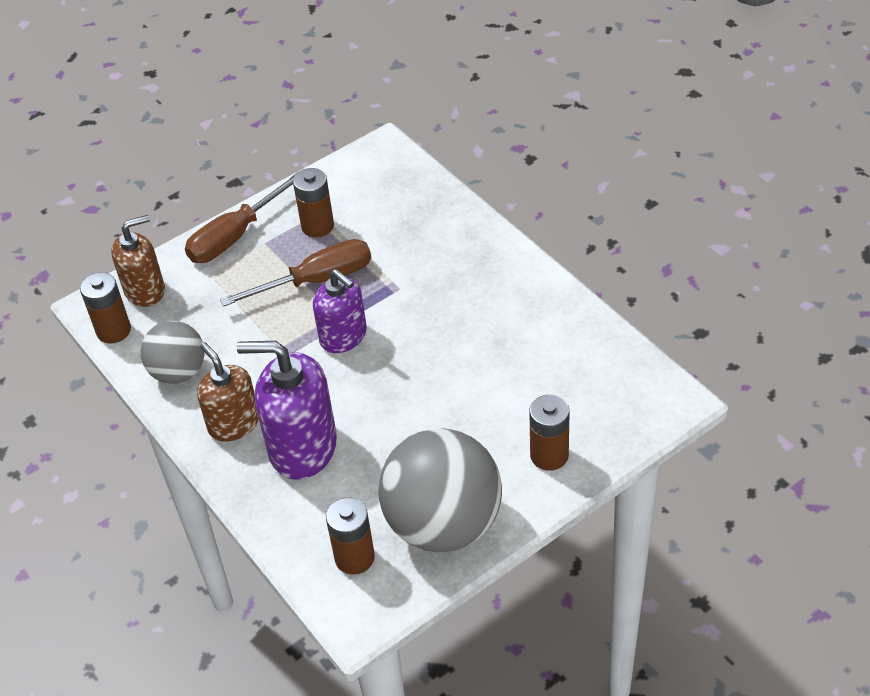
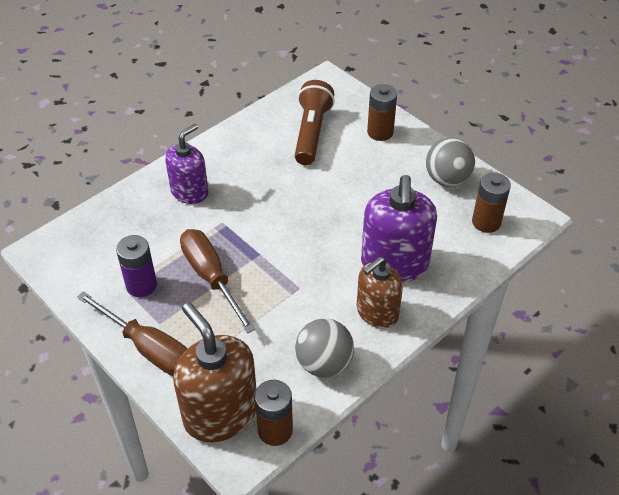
camera: 100 degrees left, 0 degrees up
brown soap dispenser [111,215,165,307] -> brown soap dispenser [173,303,256,442], size x1.52
brown battery [293,168,334,237] -> purple battery [116,235,157,297]
purple soap dispenser [313,269,367,353] -> purple soap dispenser moved to [165,124,208,204]
grey ball [378,428,502,552] -> grey ball [426,138,475,187], size x0.57
none -> brown flashlight [295,80,335,165]

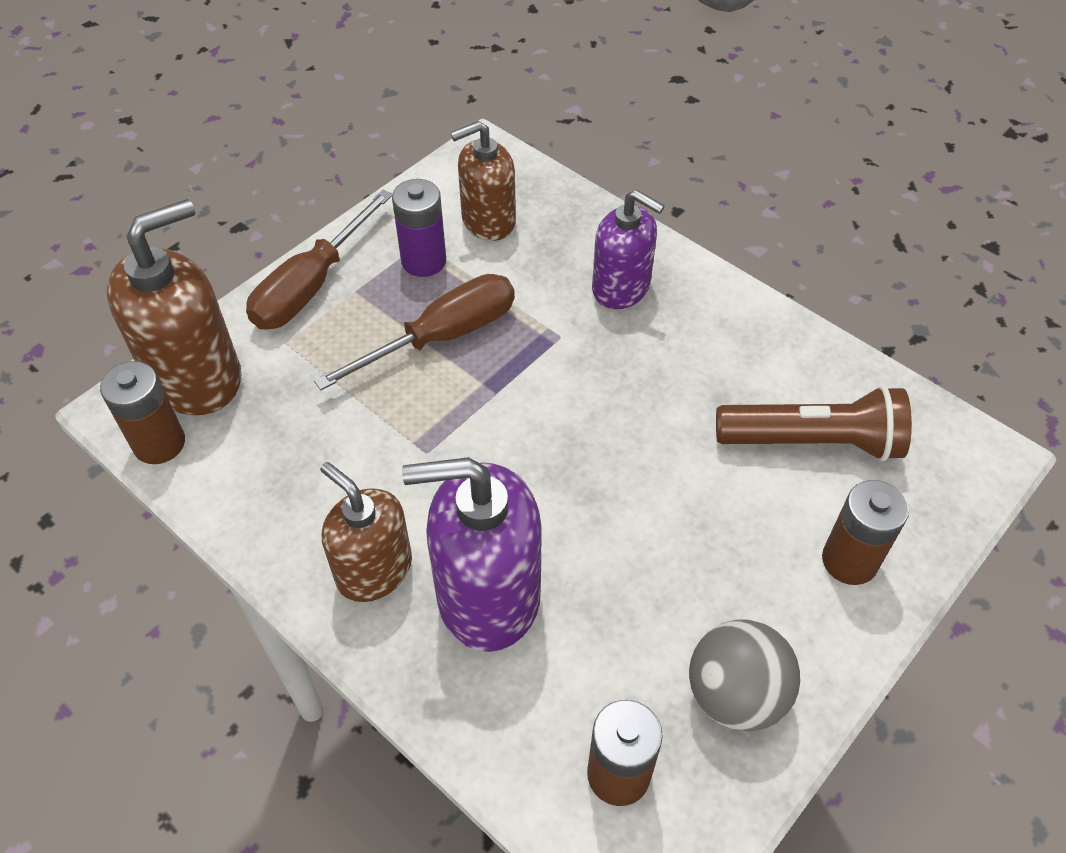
camera: 85 degrees right, 5 degrees up
grey ball [295,318,354,378] -> none
none -> brown soap dispenser [451,121,516,241]

